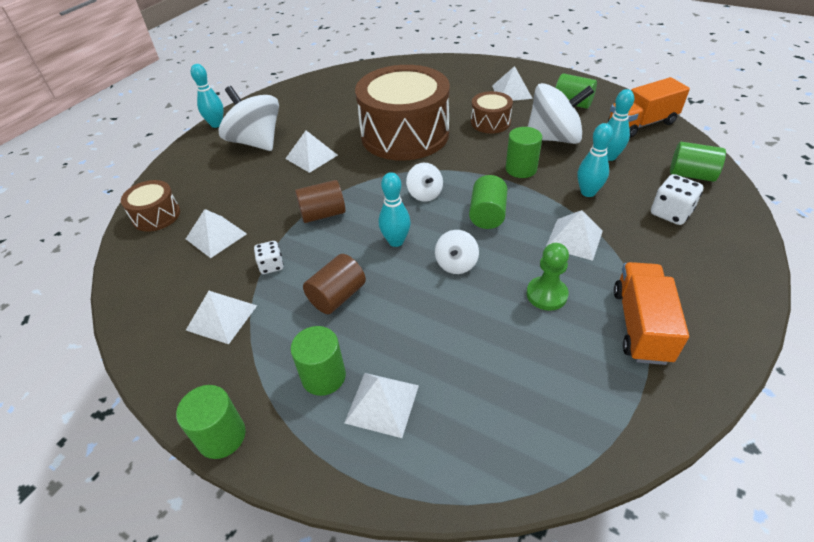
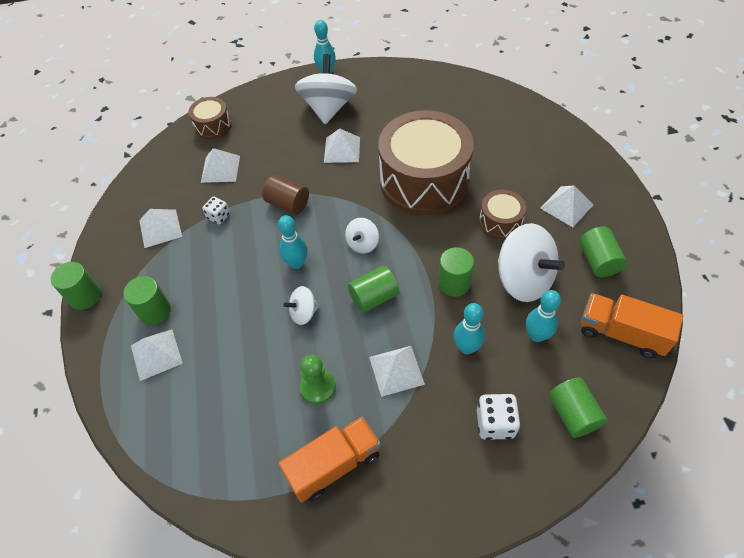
camera: 50 degrees right, 10 degrees up
brown cylinder [303,254,366,314] -> none

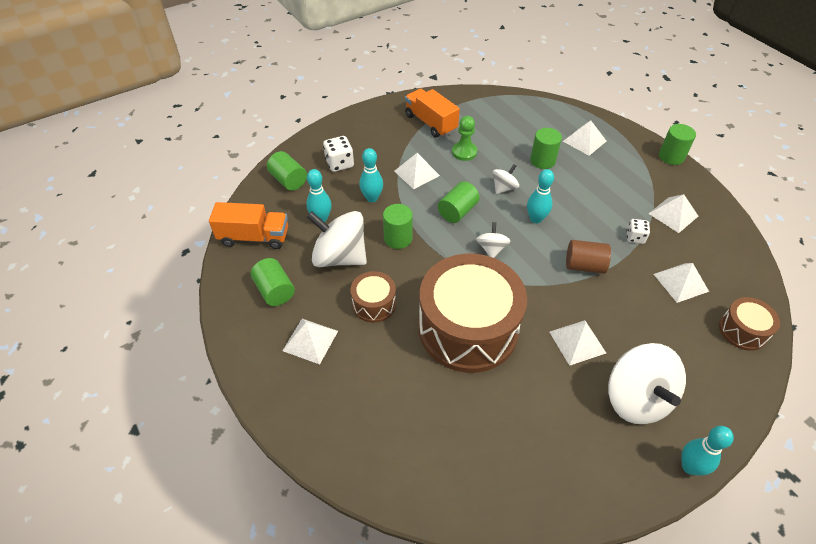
camera: 155 degrees right, 5 degrees down
green cylinder [123,276,171,325] -> green cylinder moved to [530,128,562,169]
orange truck [279,416,381,502] -> orange truck turned 105 degrees clockwise [405,89,460,138]

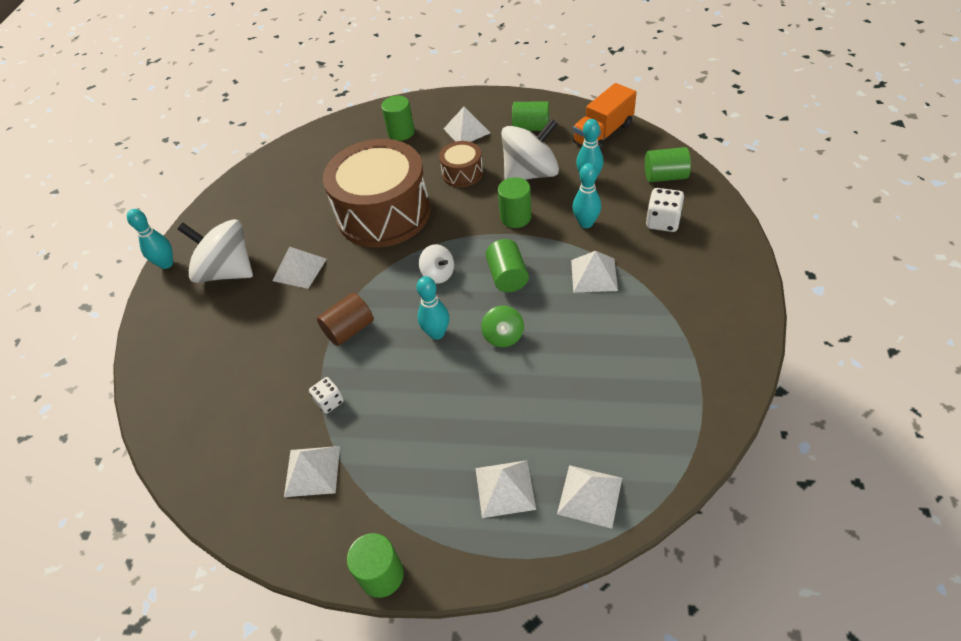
camera: 135 degrees right, 0 degrees up
orange truck [405,89,460,138] -> none
green pawn [452,116,477,161] -> none
white spinning top [492,164,519,194] -> green spinning top [481,306,524,347]
green cylinder [530,128,562,169] -> green cylinder moved to [381,96,415,141]
white pyramid [654,263,709,303] -> white pyramid moved to [557,465,622,529]
brown drum [719,297,780,351] -> none

